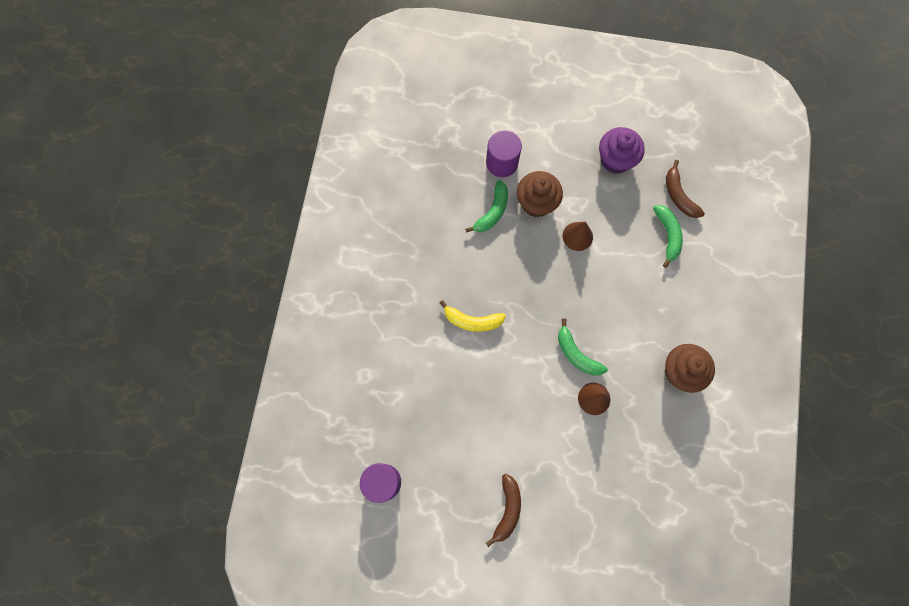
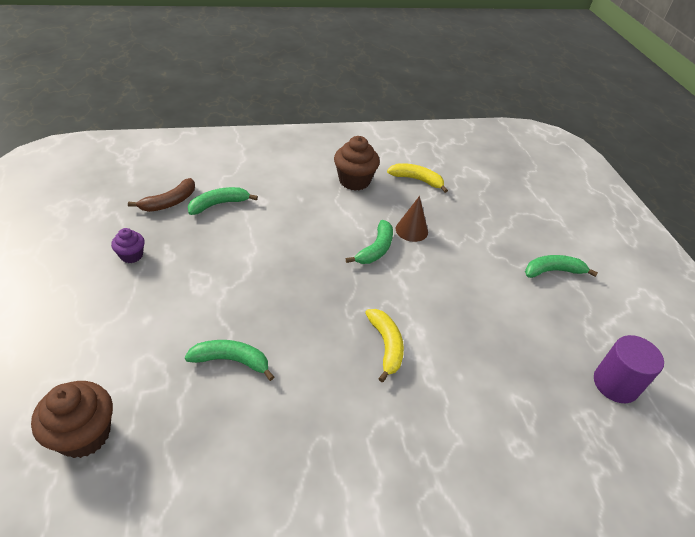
camera: 115 degrees left, 30 degrees down
purple cylinder [486,130,522,177] -> none
brown banana [486,474,521,547] -> green banana [525,255,598,278]
brown cupcake [517,171,563,217] -> brown cupcake moved to [31,381,113,458]
brown cone [563,222,593,251] -> none
purple cupcake [599,127,645,174] -> purple cupcake [111,228,145,263], size x0.57
none -> yellow banana [387,163,448,193]

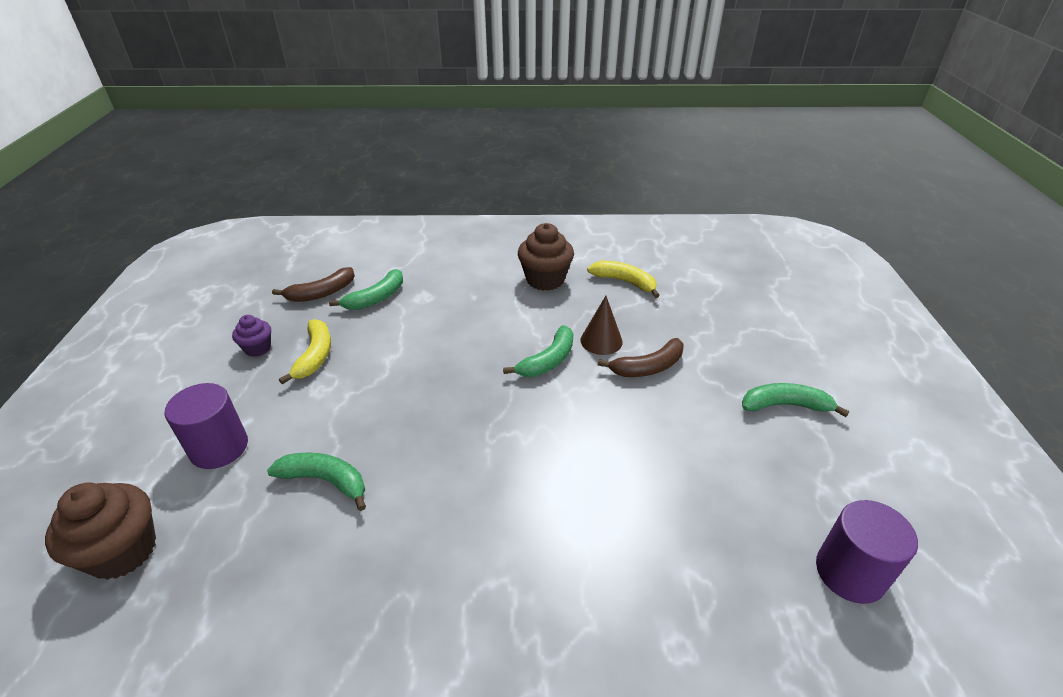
camera: 15 degrees right, 5 degrees down
green banana [188,187,258,215] -> green banana turned 150 degrees clockwise [329,269,403,310]
yellow banana [365,309,404,382] -> yellow banana moved to [279,319,331,384]
none -> purple cylinder [164,383,248,469]
none -> brown banana [598,338,683,377]

